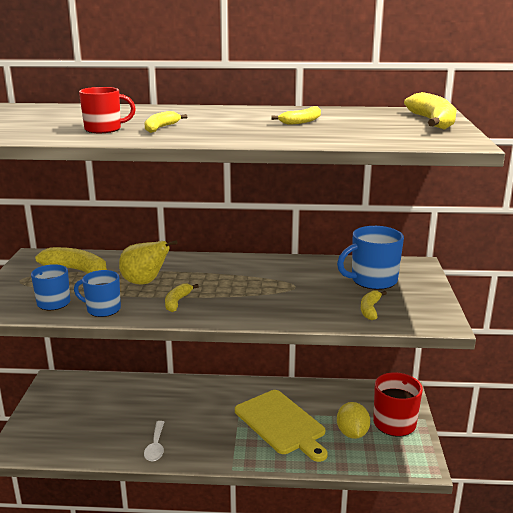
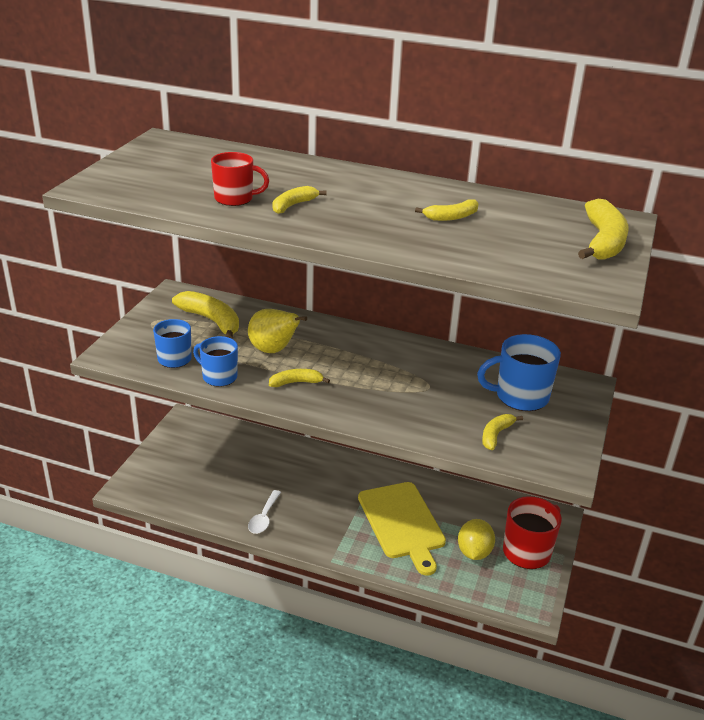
camera: 15 degrees right, 10 degrees up
yellow banana [165,283,199,312] -> yellow banana turned 45 degrees clockwise [269,369,330,387]

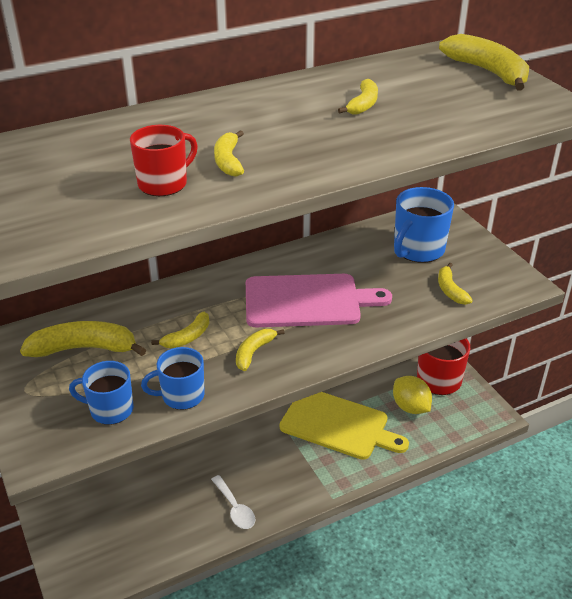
camera: 45 degrees left, 5 degrees up
yellow pear [248,309,307,353] -> yellow banana [151,312,209,348]
none -> pink cutting board [246,274,392,327]

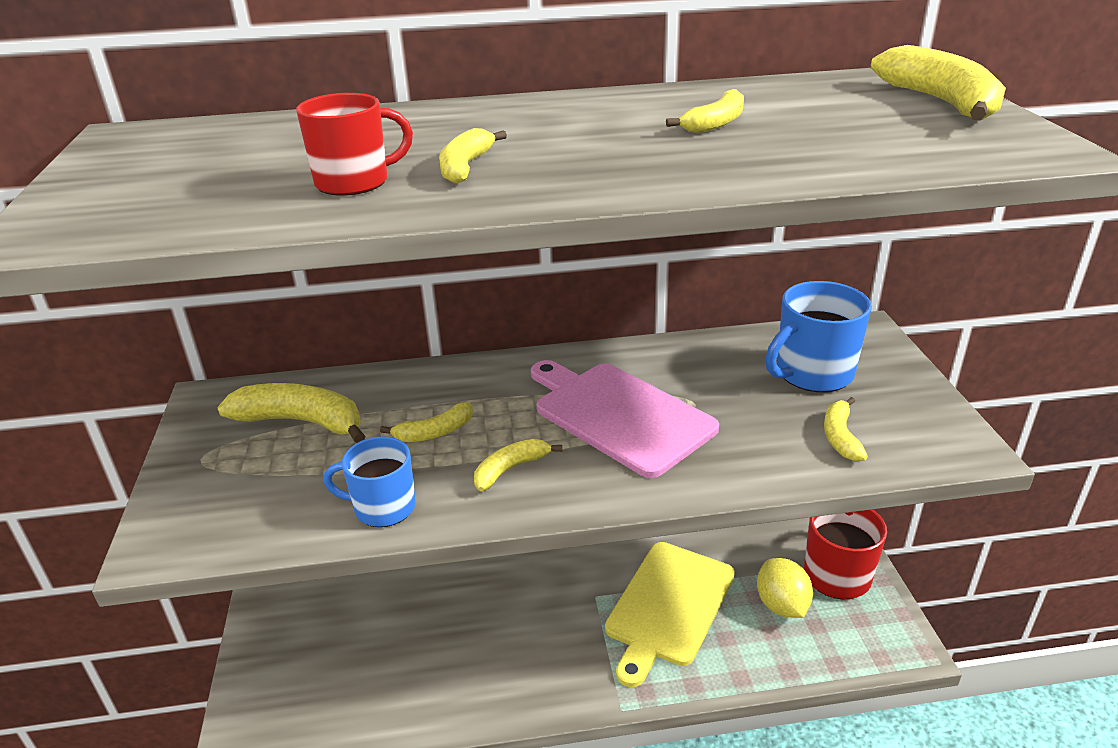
camera: 20 degrees right, 5 degrees down
blue mug [69,361,134,425] -> none
white spoon [211,475,256,529] -> none
pink cutting board [246,274,392,327] -> pink cutting board turned 150 degrees counterclockwise [531,360,719,478]
yellow cutting board [280,392,409,460] -> yellow cutting board turned 75 degrees clockwise [605,542,735,687]

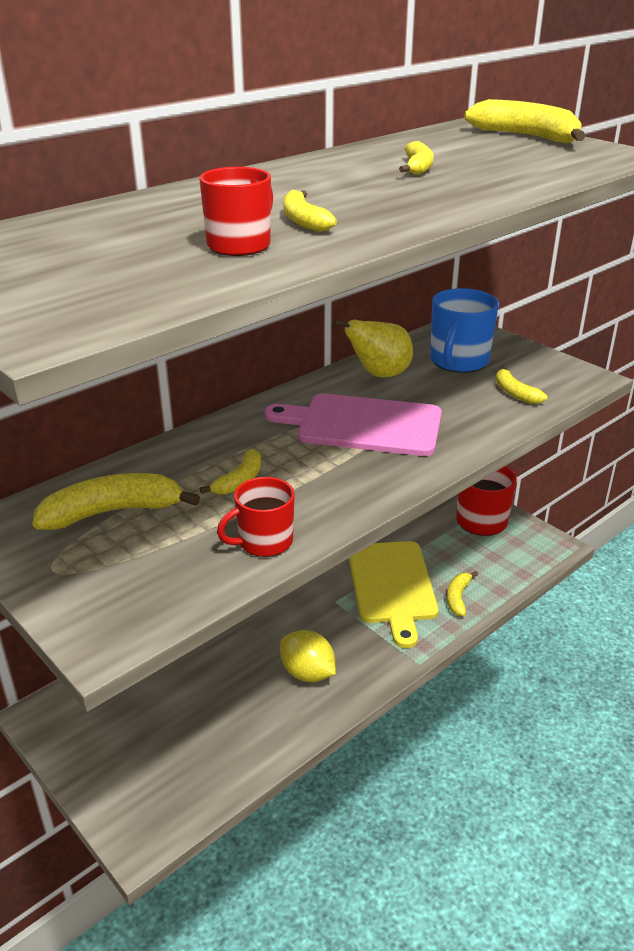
camera: 35 degrees left, 0 degrees up
blue mug [323,437,416,527] -> red mug [217,477,295,557]
yellow banana [474,439,562,491] -> yellow banana moved to [447,571,478,616]
yellow lemon [757,558,813,618] -> yellow lemon moved to [280,630,336,682]
none -> yellow pear [334,320,413,378]

